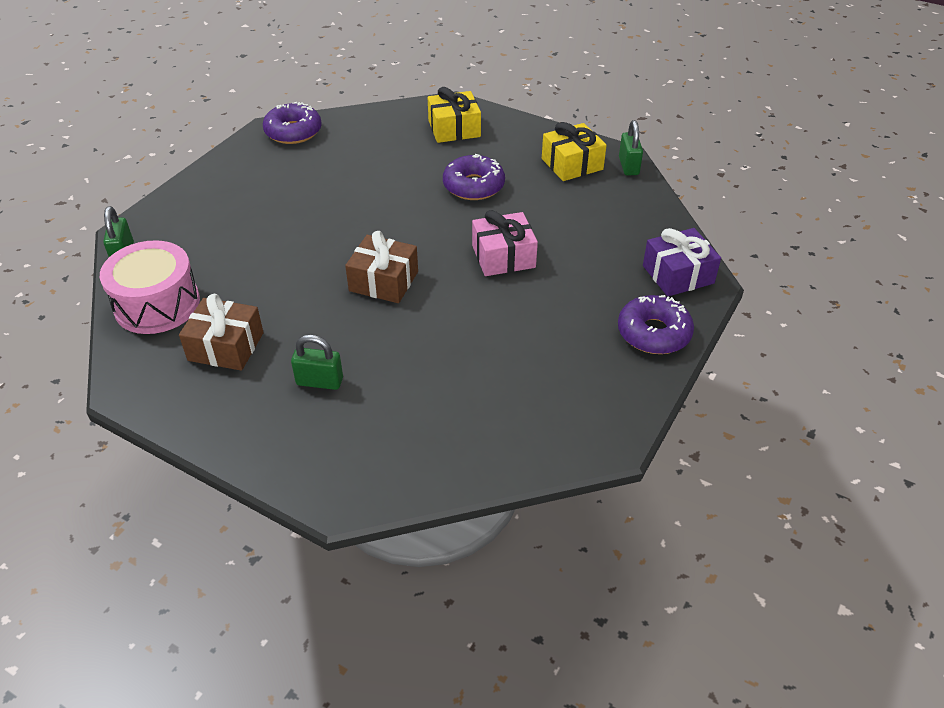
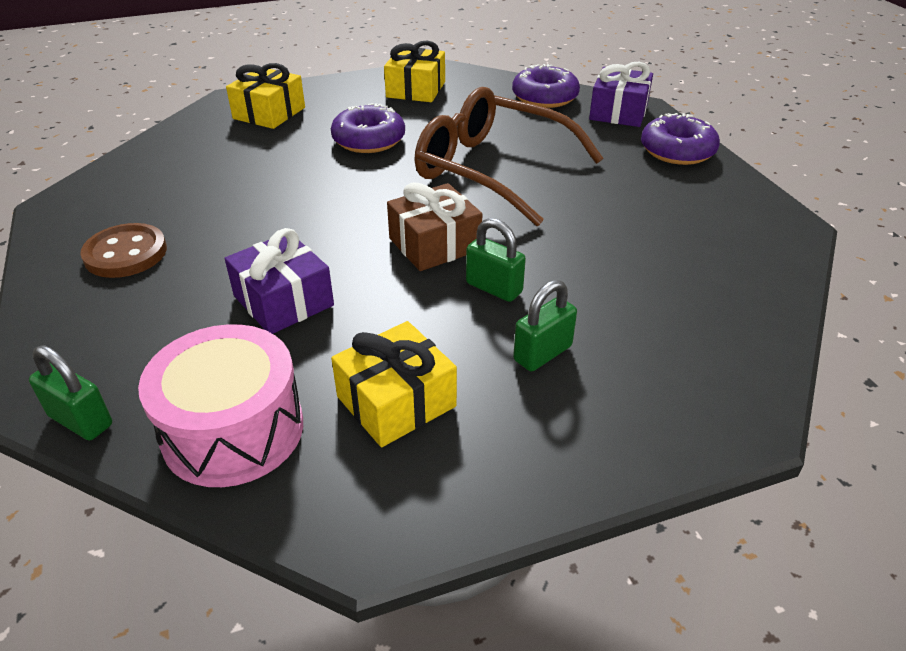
camera: 50 degrees left, 5 degrees down
brown gift [179,294,264,371] -> yellow gift [331,321,457,447]
purple donut [263,102,322,144] -> purple donut moved to [512,64,580,108]
pink gift [472,210,538,276] -> brown glasses [414,87,603,226]
green padlock [619,120,643,176] -> green padlock moved to [466,218,526,302]
none -> brown button [80,223,167,278]
none -> purple gift [225,228,334,334]

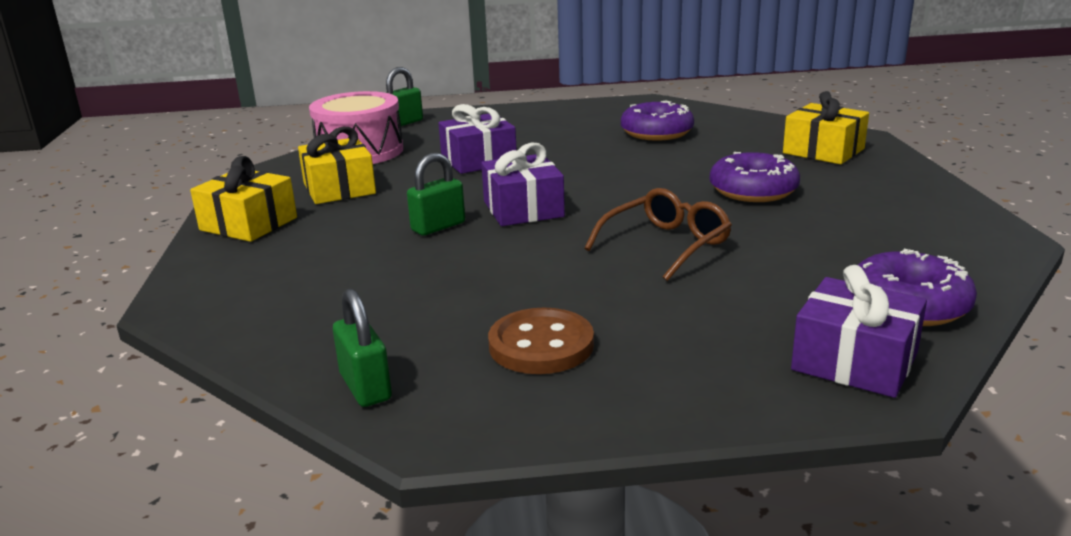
camera: 105 degrees right, 15 degrees down
brown button [80,223,167,278] -> brown button moved to [488,308,594,374]
yellow gift [384,41,445,102] -> yellow gift moved to [190,156,297,242]
brown gift [387,183,482,271] -> purple gift [481,143,565,226]
brown glasses [414,87,603,226] -> brown glasses [585,188,732,281], size x0.58
green padlock [513,280,577,372] -> green padlock moved to [333,288,392,407]
purple donut [641,113,720,165] -> purple donut moved to [621,100,694,141]

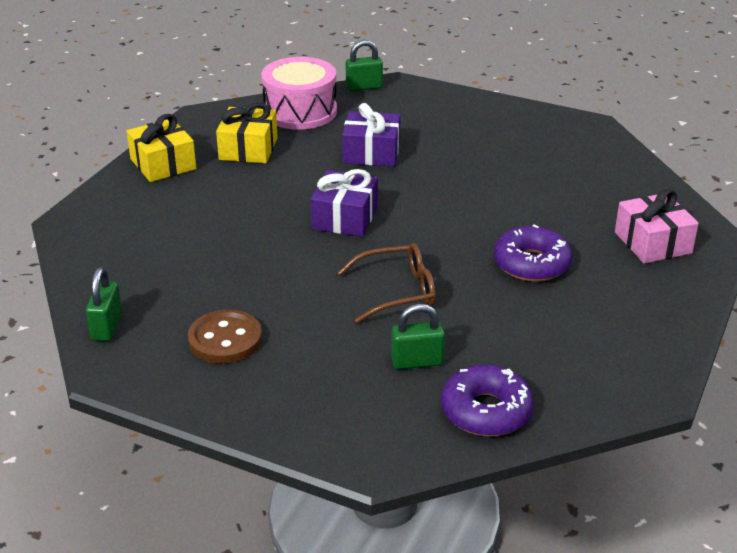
camera: 30 degrees right, 10 degrees up
green padlock [407,153,465,236] -> green padlock moved to [391,304,445,369]
purple donut [621,100,694,141] -> none
yellow gift [783,91,869,164] -> pink gift [615,189,699,264]
purple gift [791,265,927,398] -> none

